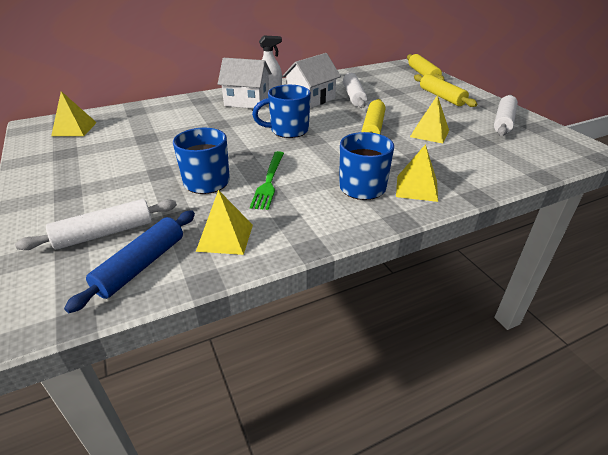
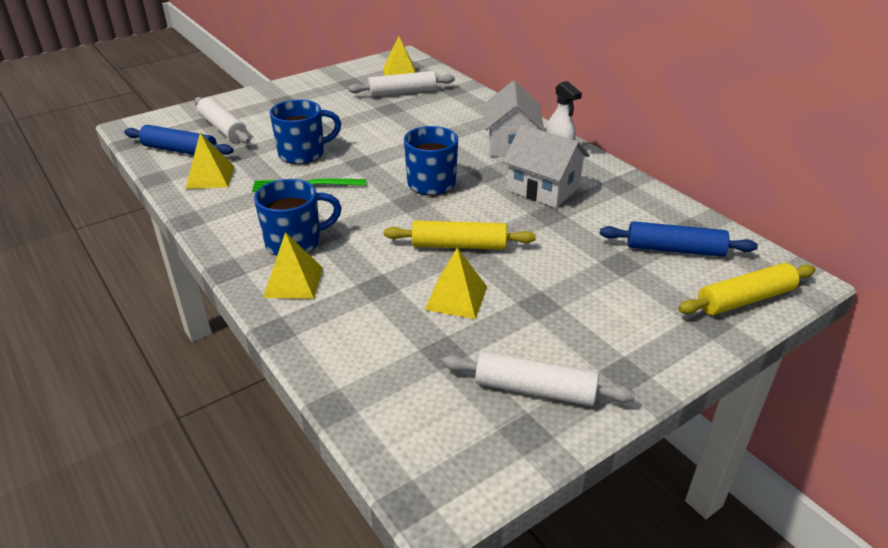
camera: 80 degrees right, 0 degrees up
white rolling pin [343,72,367,108] -> white rolling pin moved to [348,71,455,97]
yellow rolling pin [414,74,477,107] -> none
none -> blue rolling pin [600,221,758,257]

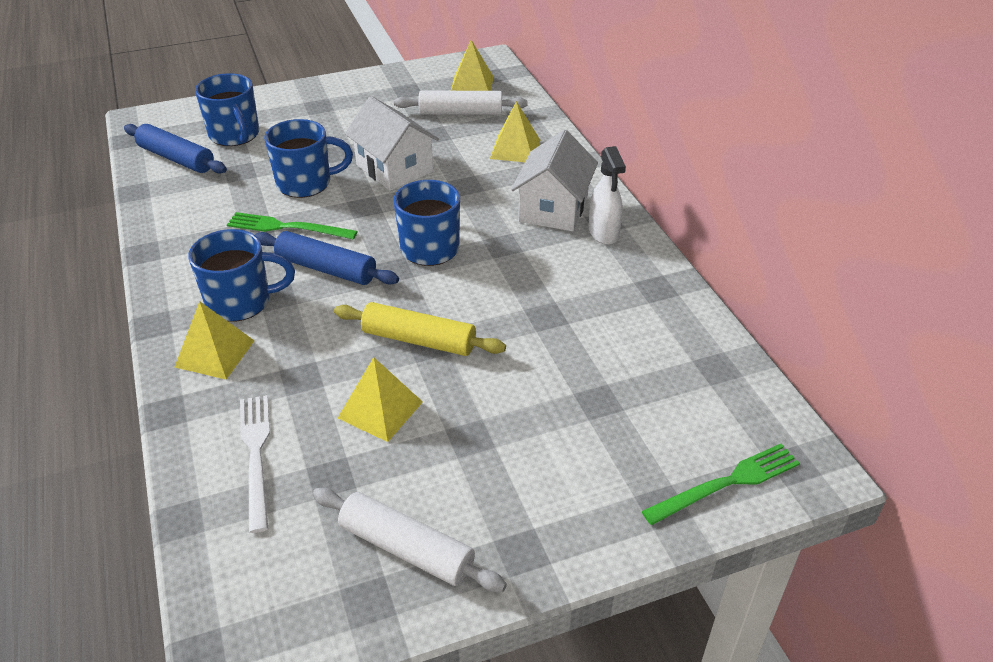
camera: 15 degrees right, 5 degrees up
yellow pyramid [186,132,234,189] -> yellow pyramid moved to [490,101,540,162]
white rolling pin [195,97,250,143] -> blue mug [195,73,259,146]
white house [503,124,590,208] -> white house moved to [345,96,439,191]
blue rolling pin [600,221,758,257] -> blue rolling pin moved to [255,231,399,285]
yellow rolling pin [678,263,815,315] -> green fork [642,444,800,525]
none -> white fork [240,395,270,533]

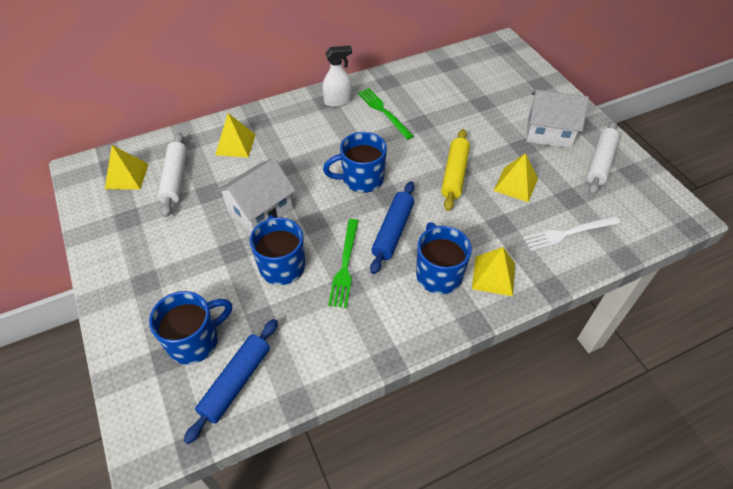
camera: 95 degrees left, 10 degrees up
white house [511,130,598,231] -> white house moved to [526,90,589,148]
green fork [642,444,800,525] -> green fork moved to [358,88,414,140]

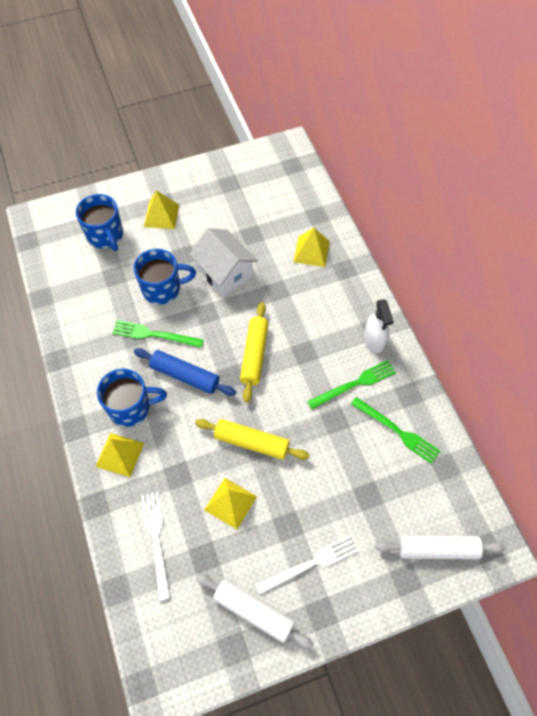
camera: 95 degrees right, 10 degrees up
yellow pyramid [105,145,149,189] -> yellow pyramid moved to [144,190,179,229]
white rolling pin [158,132,187,217] -> white rolling pin moved to [375,535,505,559]
blue rolling pin [184,319,278,444] -> none
blue mug [323,132,387,193] -> yellow rolling pin [240,302,269,402]
white house [526,90,589,148] -> white fork [255,535,358,595]
none -> green fork [351,397,440,464]

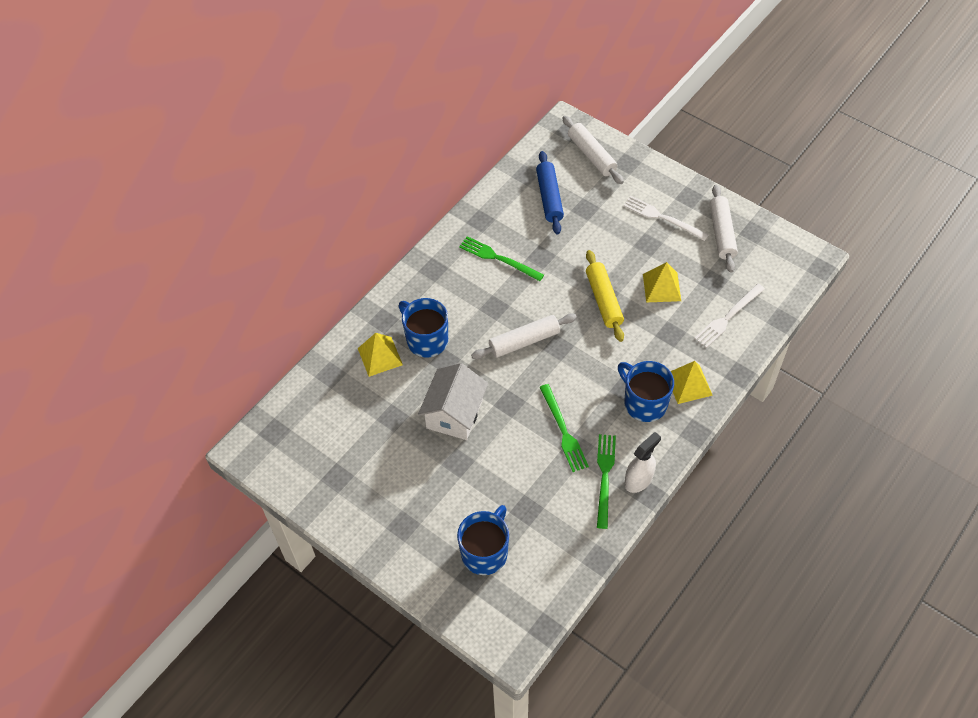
camera: 120 degrees left, 5 degrees down
blue mug [133,249,196,305] -> blue mug moved to [398,298,448,357]
blue rolling pin [134,348,236,396] -> blue rolling pin moved to [536,151,564,234]
yellow pyramid [144,190,179,229] -> none
yellow rolling pin [240,302,269,402] -> white rolling pin [471,313,577,359]
green fork [351,397,440,464] -> green fork moved to [597,434,616,529]
white spray bottle [364,299,394,353] -> white spray bottle moved to [624,432,661,493]

